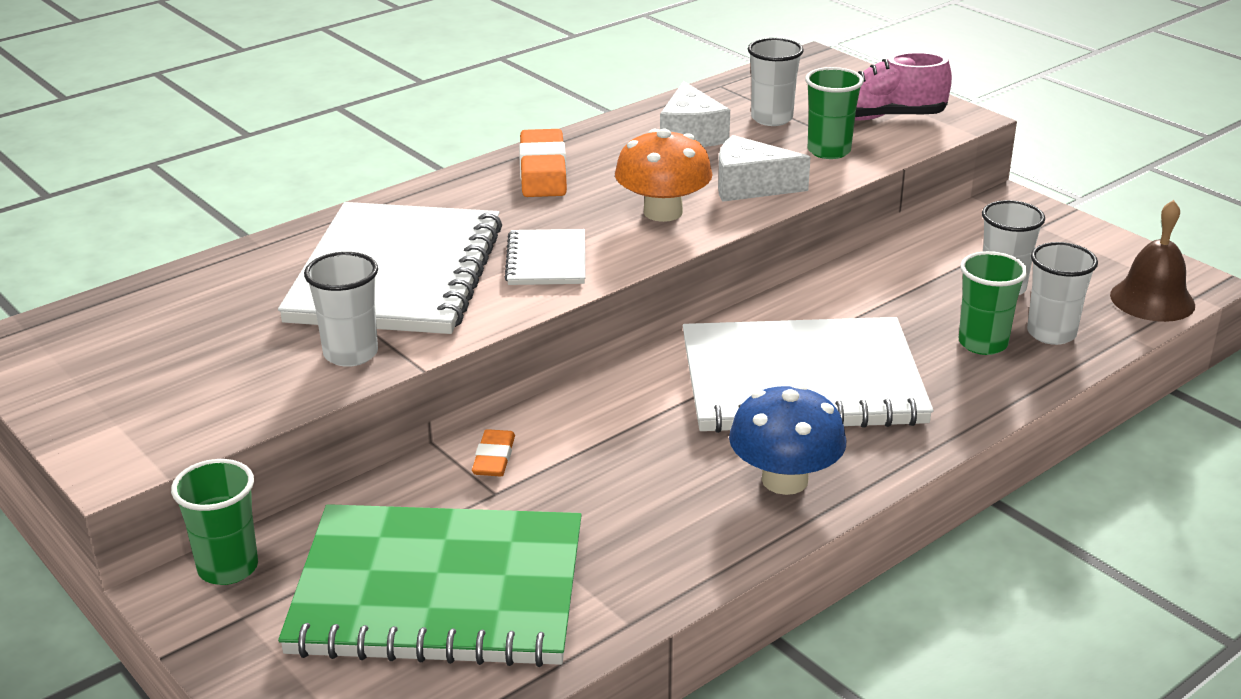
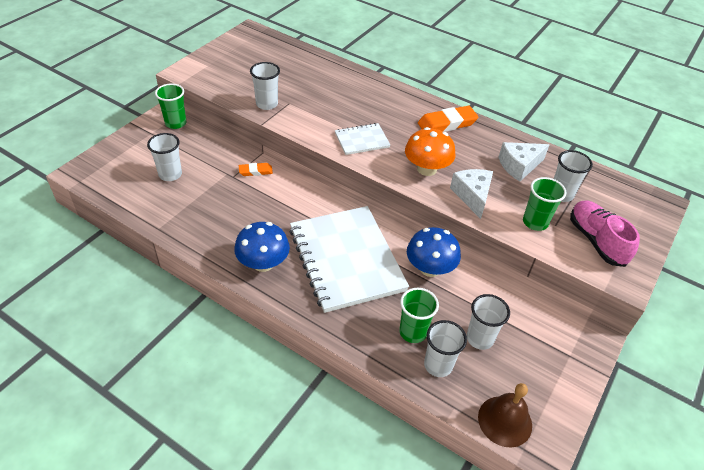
camera: 70 degrees right, 15 degrees up
white notebook [278,202,502,334] -> none
green notebook [278,504,582,667] -> white cup [147,133,182,181]
none -> blue mushroom [407,227,461,277]

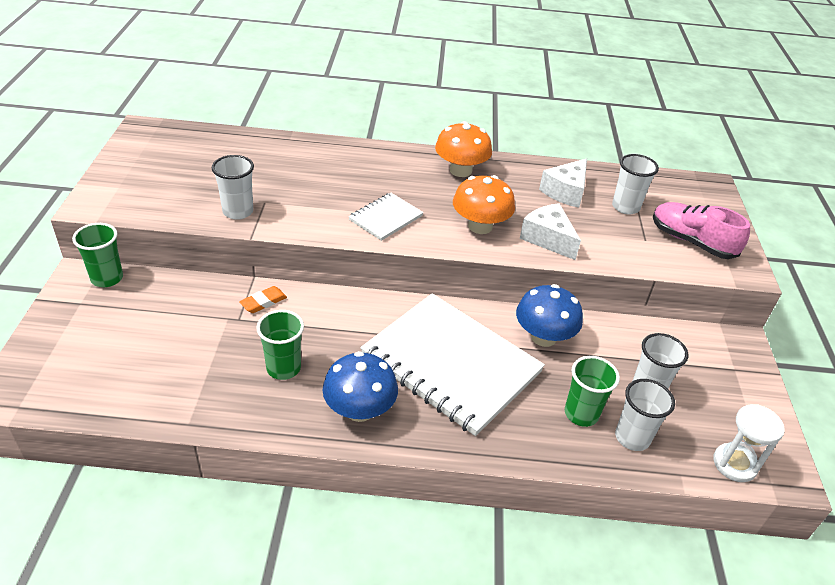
camera: 30 degrees left, 5 degrees down
white cup [147,133,182,181] -> none
orange eraser [418,106,478,132] -> orange mushroom [435,121,492,177]
brown bell [478,383,532,448] -> white hourglass [713,404,785,482]
green cup [523,177,566,231] -> green cup moved to [256,310,304,380]

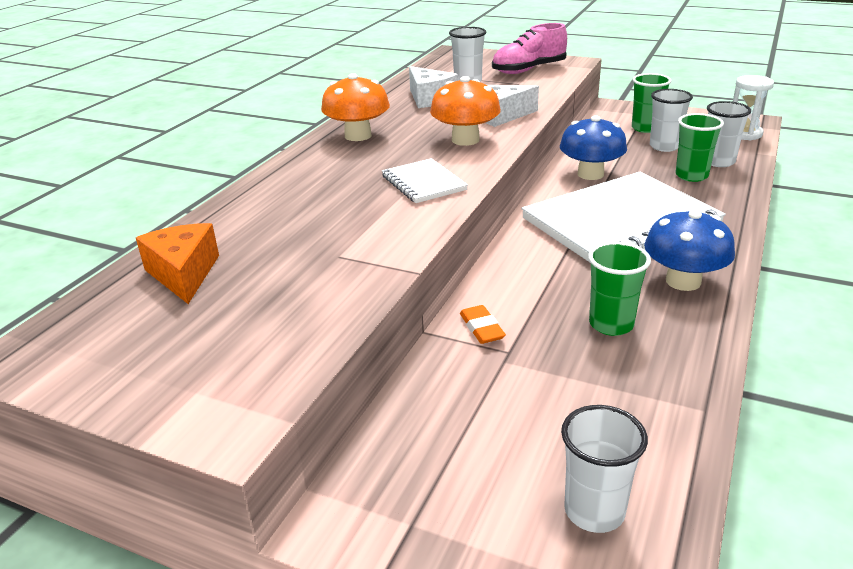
camera: 65 degrees left, 10 degrees down
green cup [72,223,123,287] -> green cup moved to [632,73,672,133]
white cup [212,155,254,220] -> white cup moved to [561,405,648,533]
none -> orange cheese [136,223,219,304]

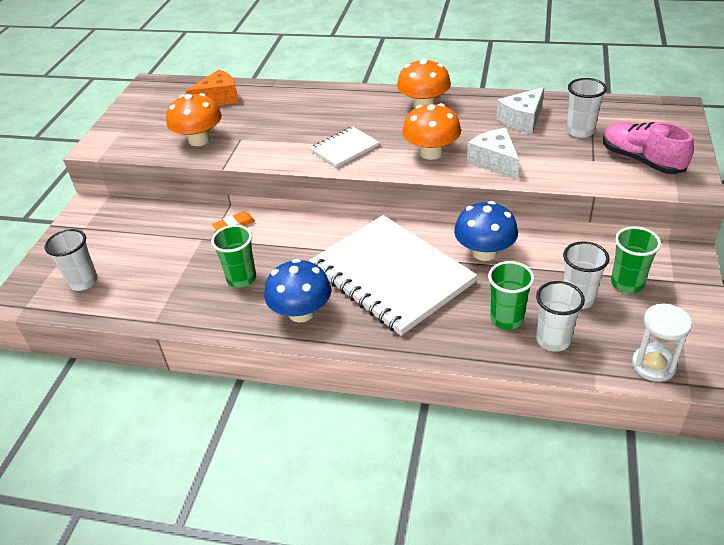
camera: 80 degrees right, 10 degrees up
none -> orange mushroom [166,93,222,146]

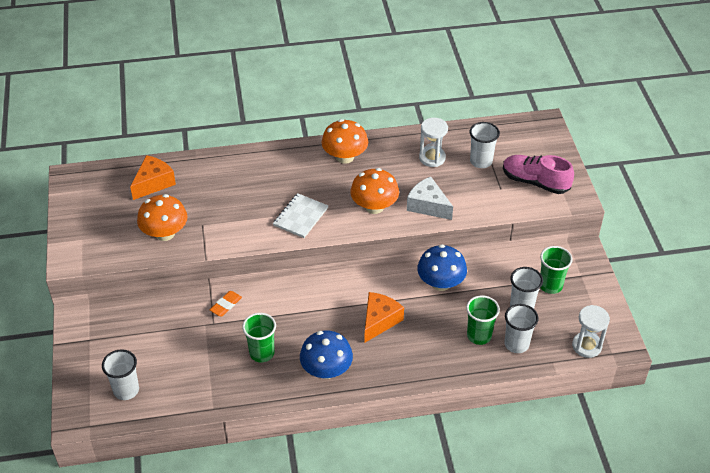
camera: 25 degrees left, 5 degrees up
white notebook [309,215,477,336] -> orange cheese [365,292,404,342]
white cheese [496,87,544,134] -> white hourglass [419,118,448,167]

